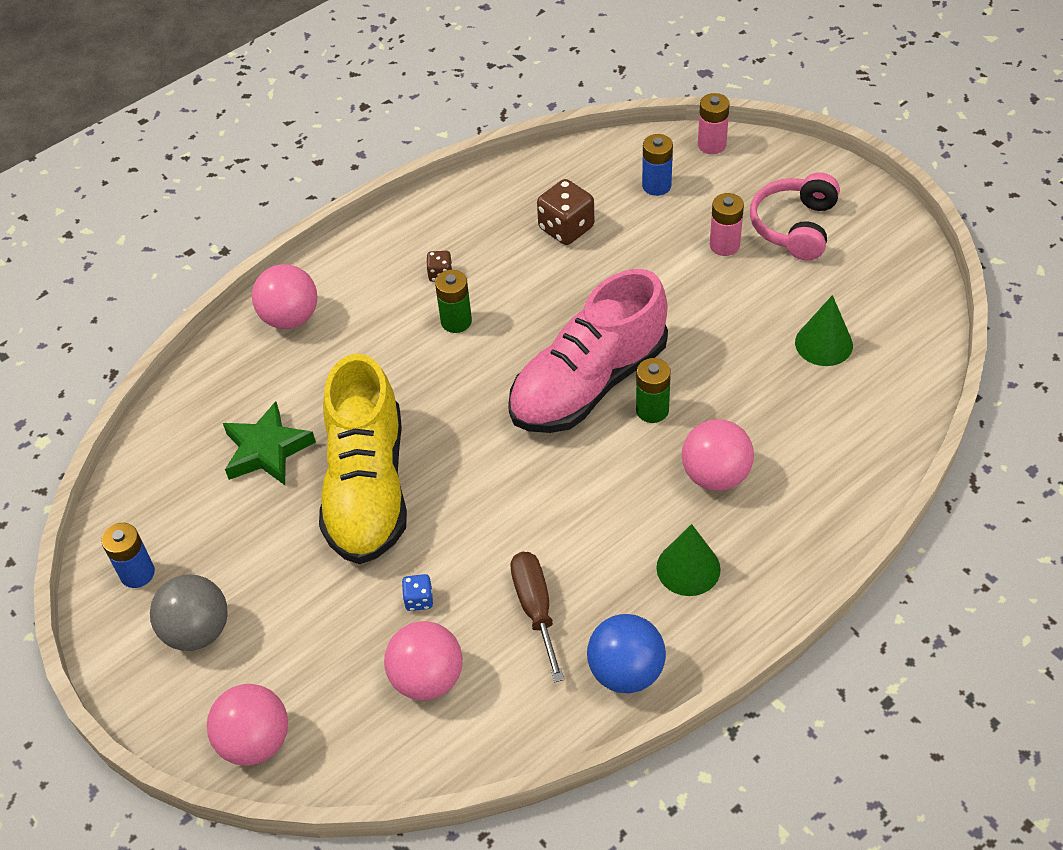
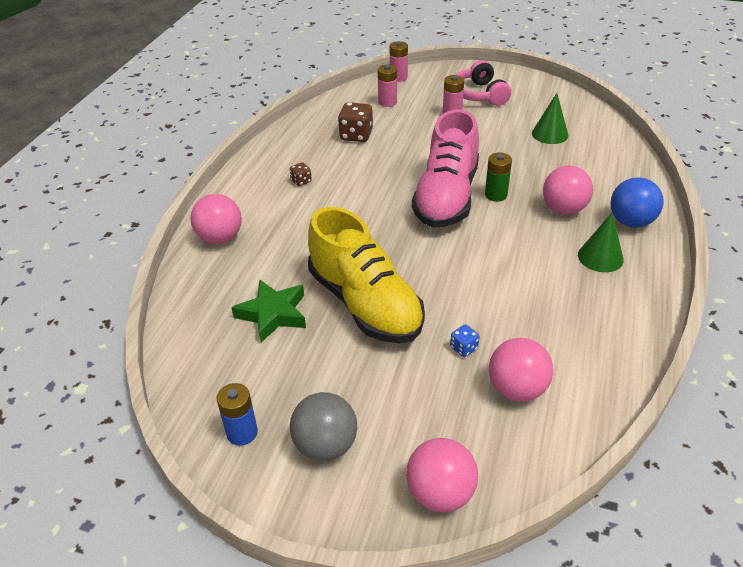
camera: 35 degrees left, 10 degrees down
green battery [435,270,472,333] -> none
brown screwdriver [511,552,564,682] -> none
blue ball [587,614,666,694] -> blue ball moved to [610,177,664,228]
blue battery [642,134,673,196] -> pink battery [378,65,397,107]

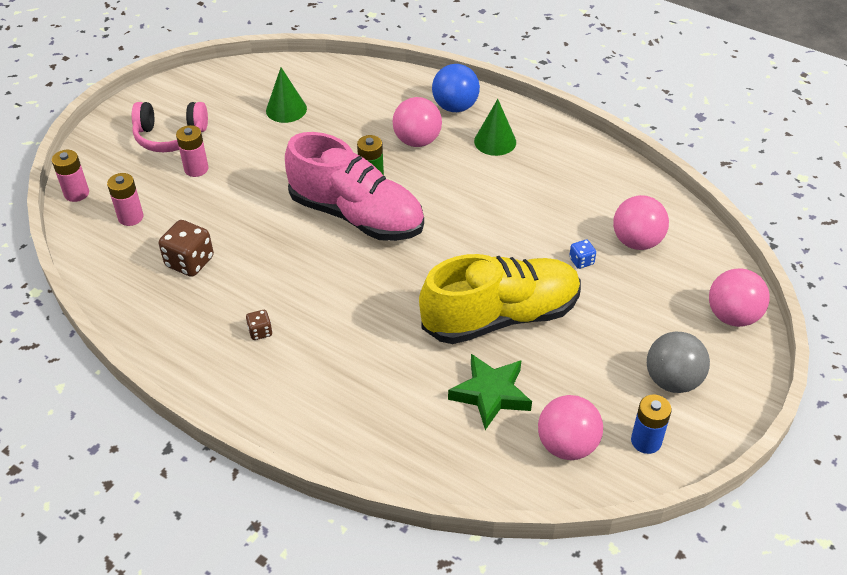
camera: 75 degrees left, 5 degrees up
pink ball [190,194,242,244] -> pink ball moved to [538,395,603,460]

